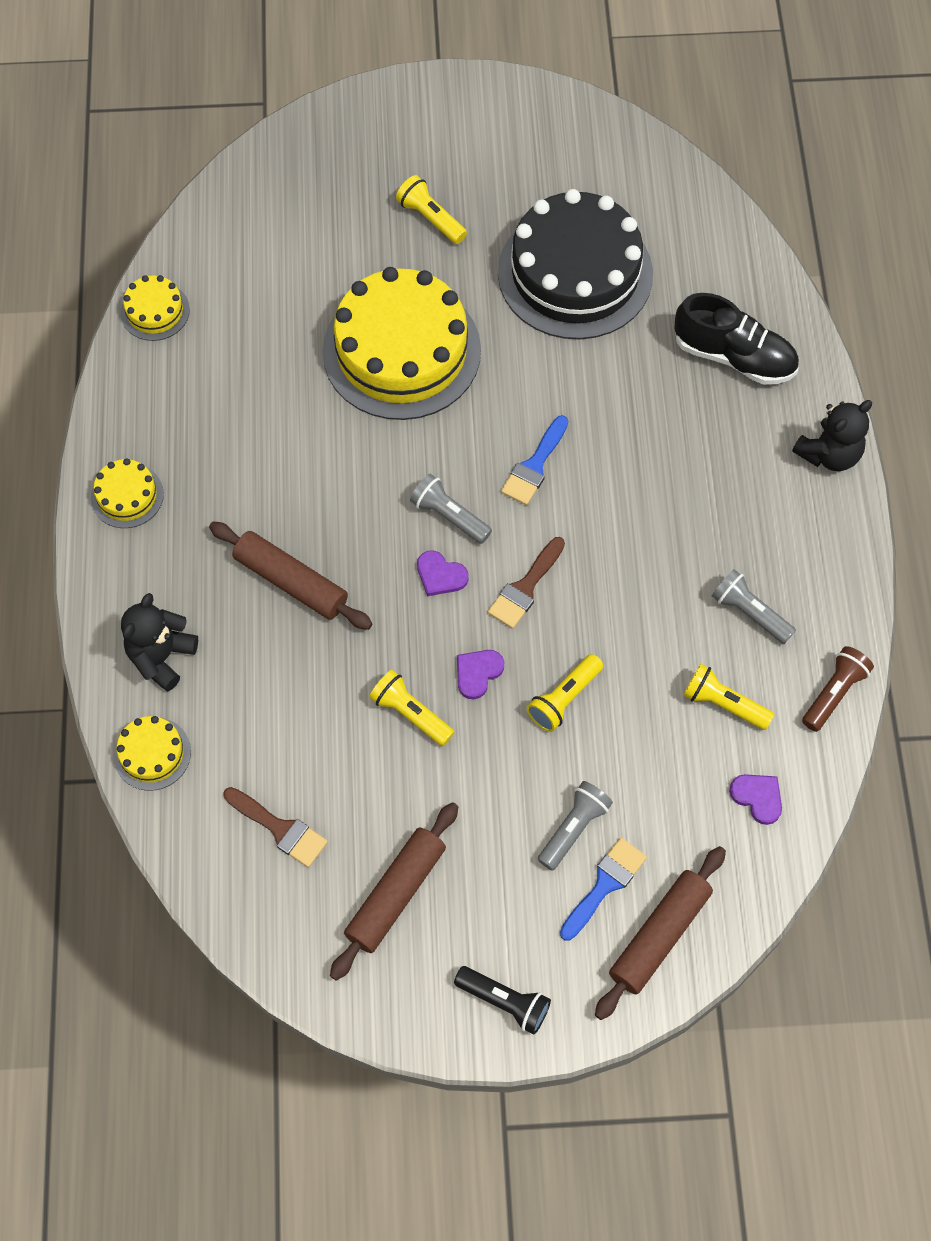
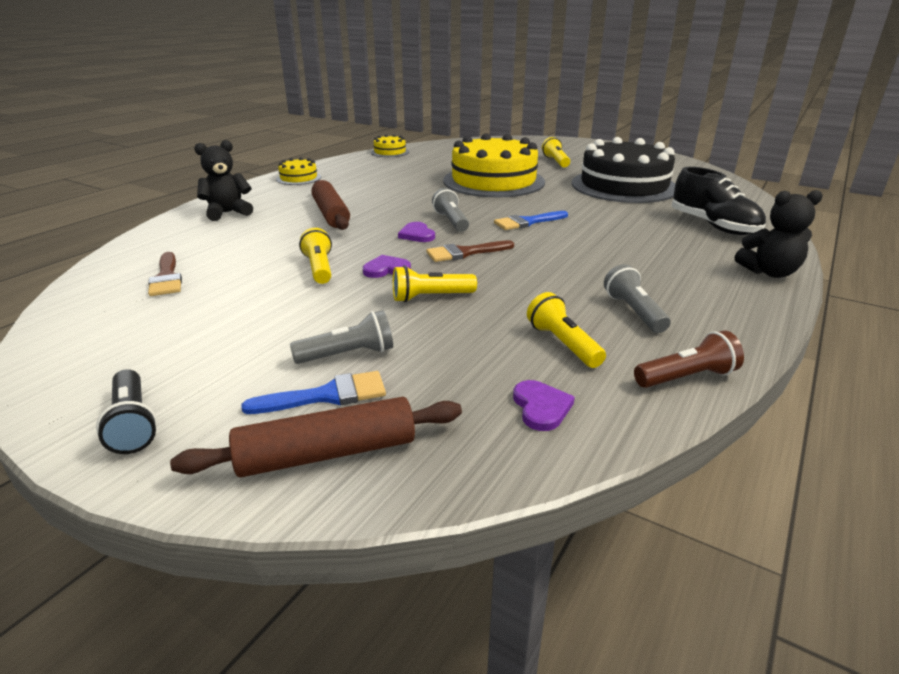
camera: 35 degrees right, 35 degrees down
yellow cake [114,716,191,791] -> none
brown rolling pin [330,802,458,981] -> none

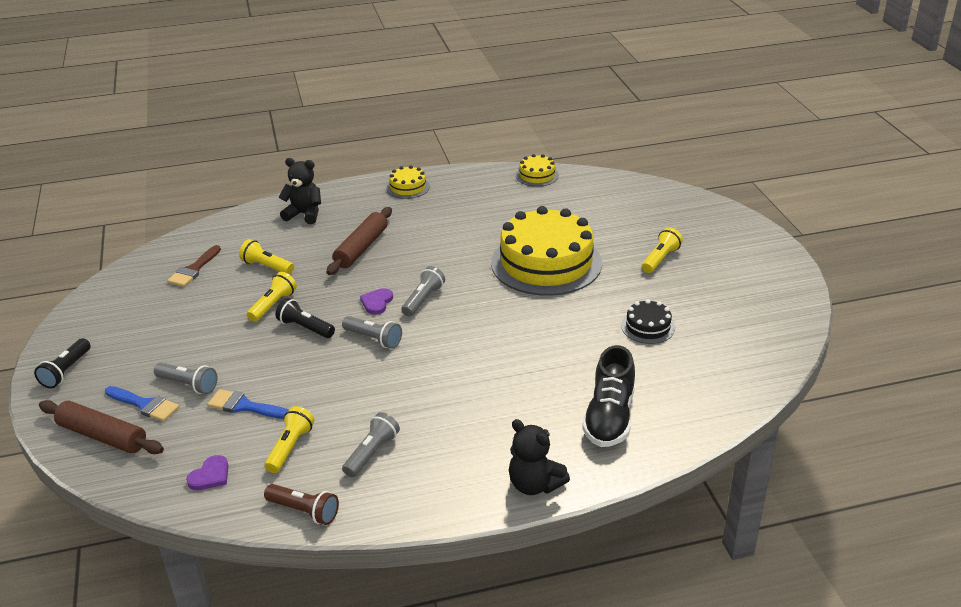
camera: 45 degrees right, 5 degrees up
purple heart [363,255,411,278] -> black flashlight [275,298,335,338]
yellow flashlight [393,265,477,302] -> yellow flashlight moved to [239,239,294,275]
brown brush [426,240,514,262] -> grey flashlight [342,316,402,349]
blue brush [494,211,568,230] -> blue brush moved to [208,389,288,419]
black cake [571,137,675,203] -> black cake [621,299,675,344], size x0.44

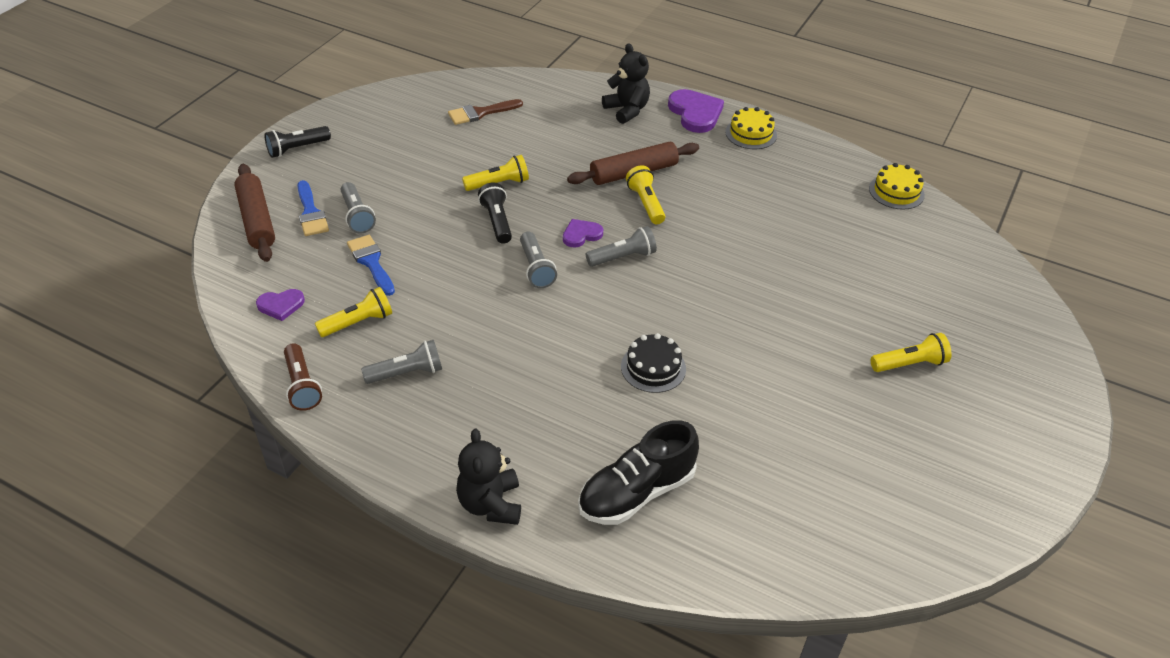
camera: 40 degrees right, 10 degrees up
yellow flashlight [239,239,294,275] -> yellow flashlight moved to [626,165,665,224]
yellow cake [491,206,602,296] -> none
black cake [621,299,675,344] -> black cake moved to [621,333,686,393]
none -> purple heart [668,89,724,133]

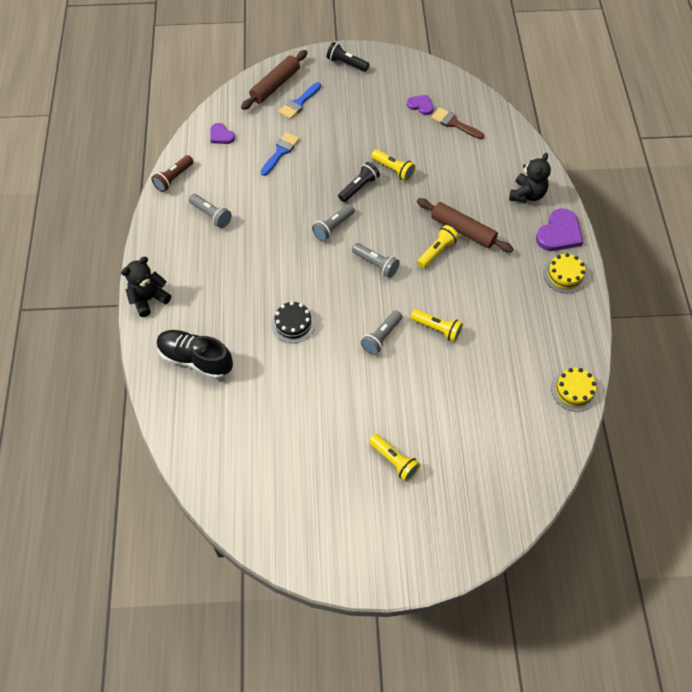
camera: 60 degrees right, 15 degrees up
yellow flashlight [315,287,392,337] -> yellow flashlight moved to [411,309,463,342]
grey flashlight [340,182,376,233] -> grey flashlight moved to [361,311,403,355]
purple heart [563,219,603,248] -> purple heart moved to [407,95,434,115]

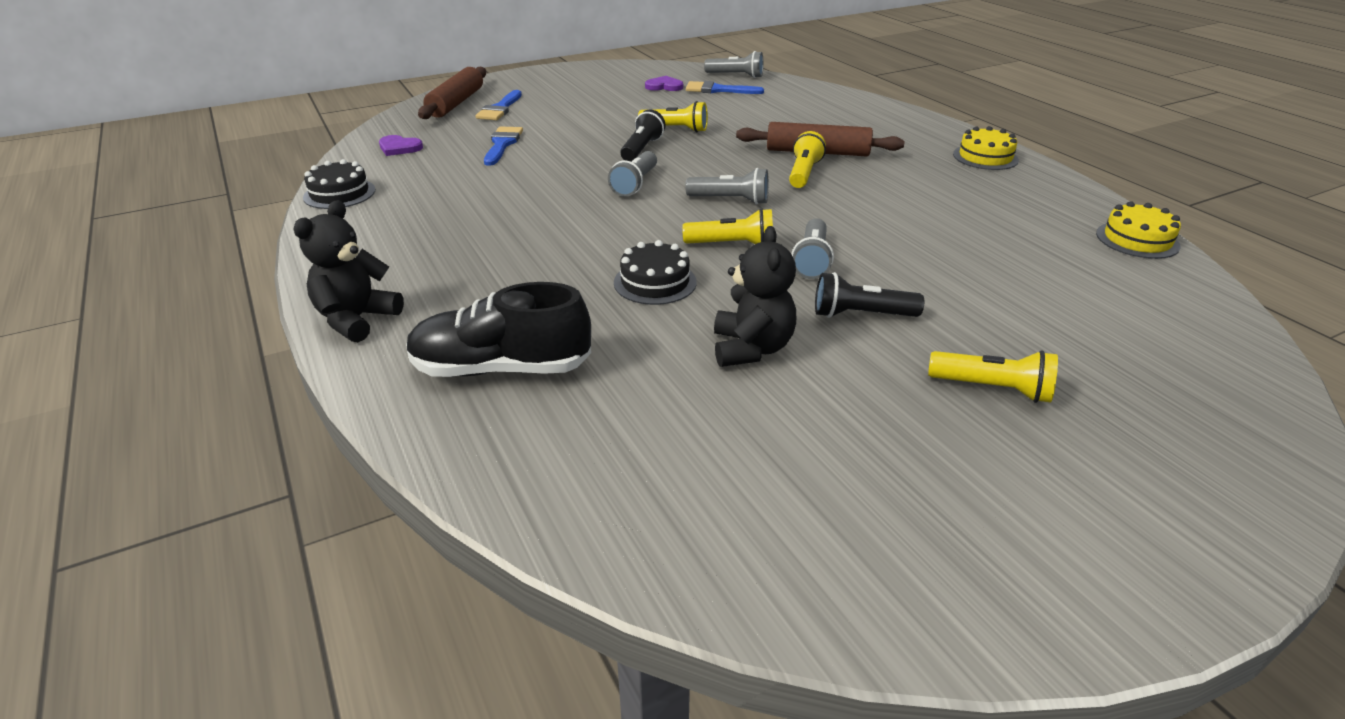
camera: 25 degrees left, 25 degrees down
brown flashlight [151,155,194,192] -> black cake [303,159,375,209]
grey flashlight [189,194,232,228] -> grey flashlight moved to [704,51,764,78]
black flashlight [327,42,369,72] -> black flashlight moved to [815,272,924,318]
yellow flashlight [411,309,463,342] -> yellow flashlight moved to [682,208,773,244]
brown brush [431,107,484,139] -> blue brush [686,81,764,94]
black teddy bear [509,153,551,203] -> black teddy bear moved to [714,226,796,367]
purple heart [536,209,583,251] -> none

